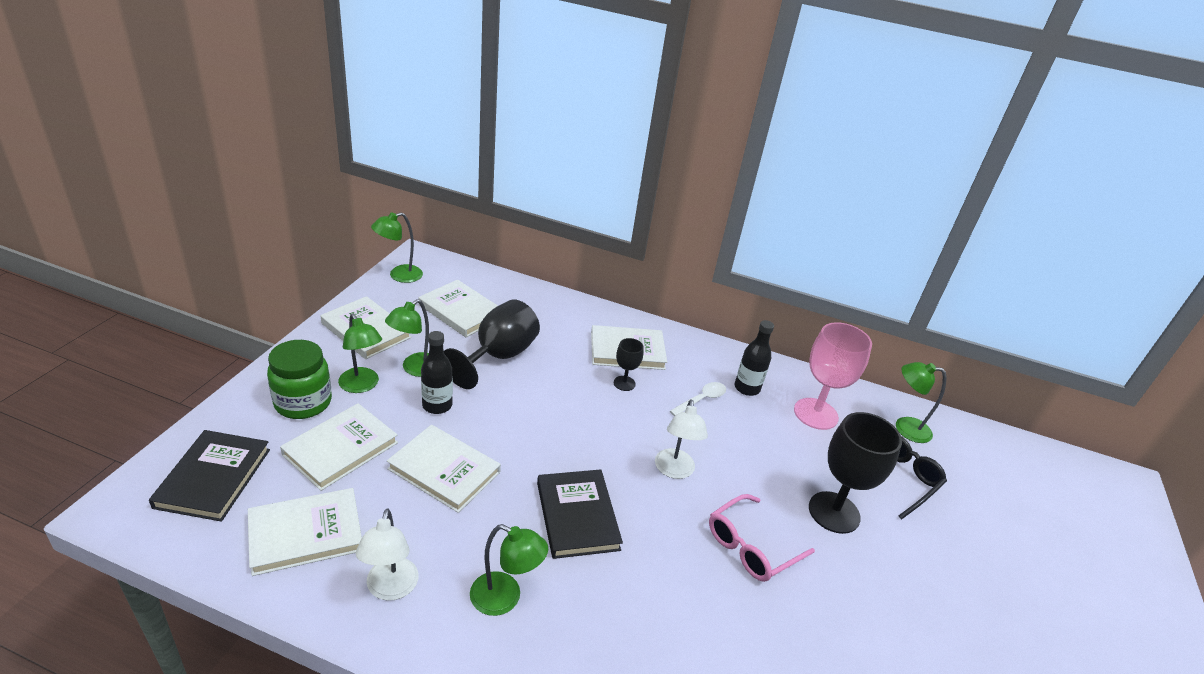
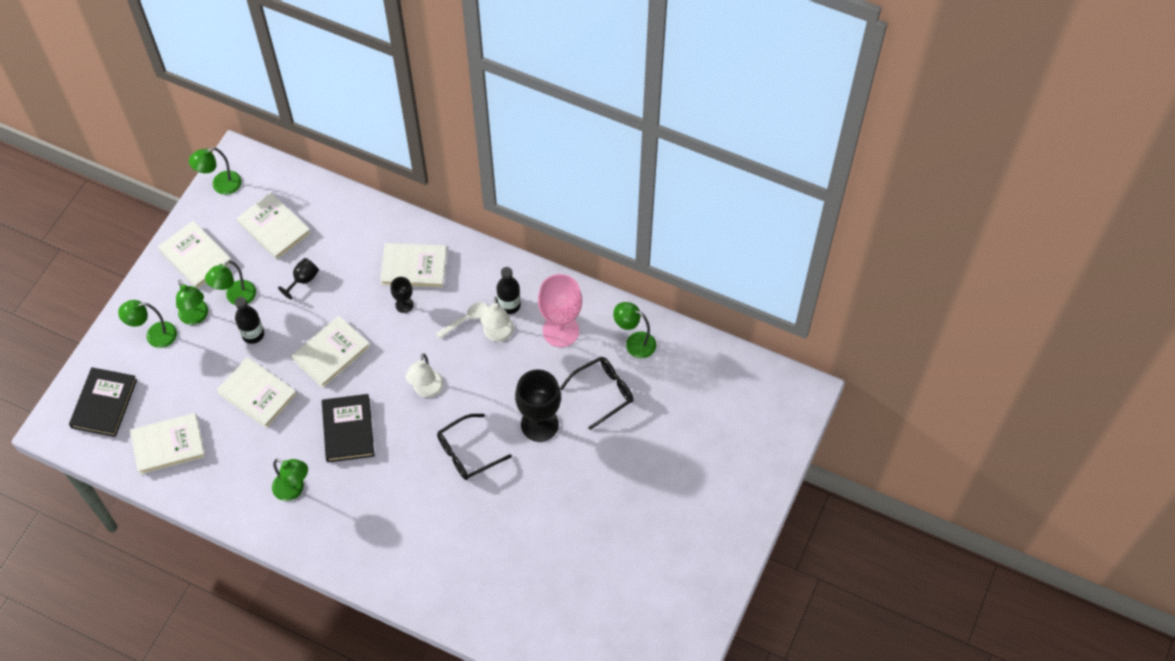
camera: 10 degrees right, 25 degrees up
green jar [267,340,332,419] -> green lamp [118,300,177,348]
white book [280,403,398,491] -> white book moved to [291,316,370,388]
white lamp [356,508,419,601] -> white lamp moved to [481,297,514,342]
black goblet [444,300,540,389] -> black goblet [278,258,319,300], size x0.50
pink glasses [709,494,815,582] -> black glasses [437,414,512,480]

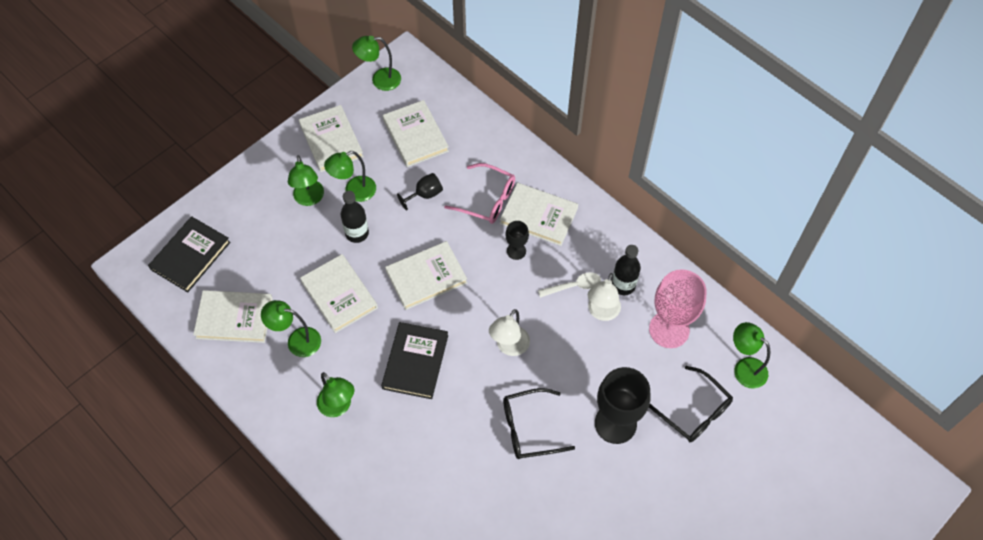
camera: 20 degrees right, 0 degrees up
green lamp [118,300,177,348] -> green lamp moved to [261,300,321,357]
black glasses [560,357,634,430] -> black glasses turned 60 degrees clockwise [649,366,733,442]
none -> pink glasses [444,163,515,224]

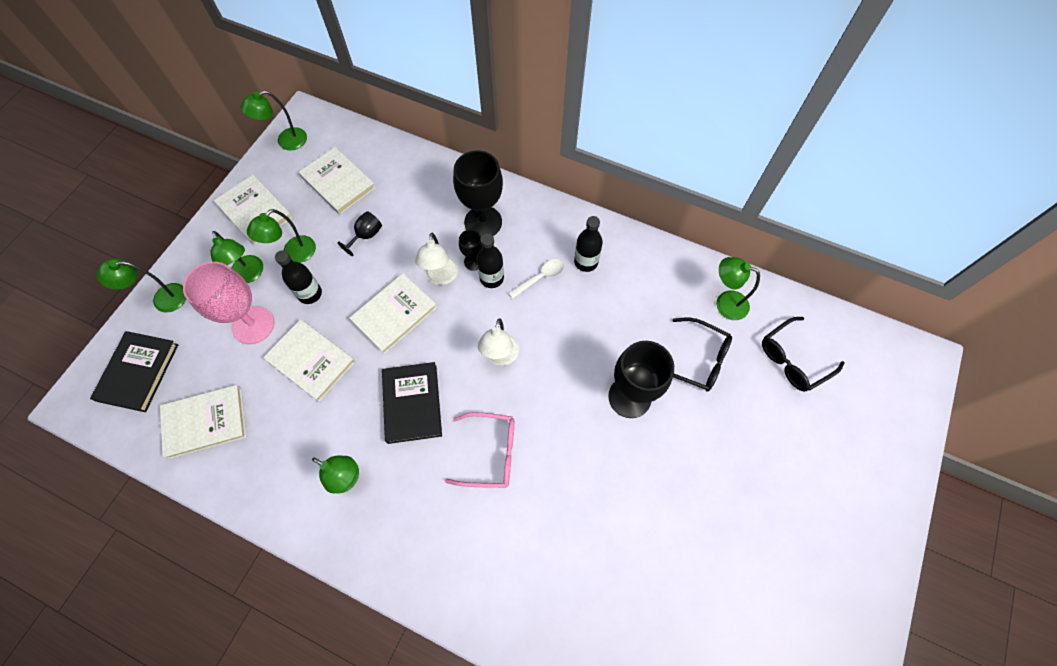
camera: 20 degrees left, 5 degrees up
green lamp [261,300,321,357] -> green lamp moved to [96,258,186,312]
pink glasses [444,163,515,224] -> pink glasses moved to [445,412,515,488]
white book [500,183,578,246] -> black goblet [453,151,503,237]
black glasses [503,388,575,459] -> black glasses moved to [762,317,844,392]
white lamp [588,273,621,321] -> white lamp moved to [415,233,458,285]
pink goblet [649,269,706,348] -> pink goblet moved to [183,262,274,344]
none -> black bottle [477,233,504,288]

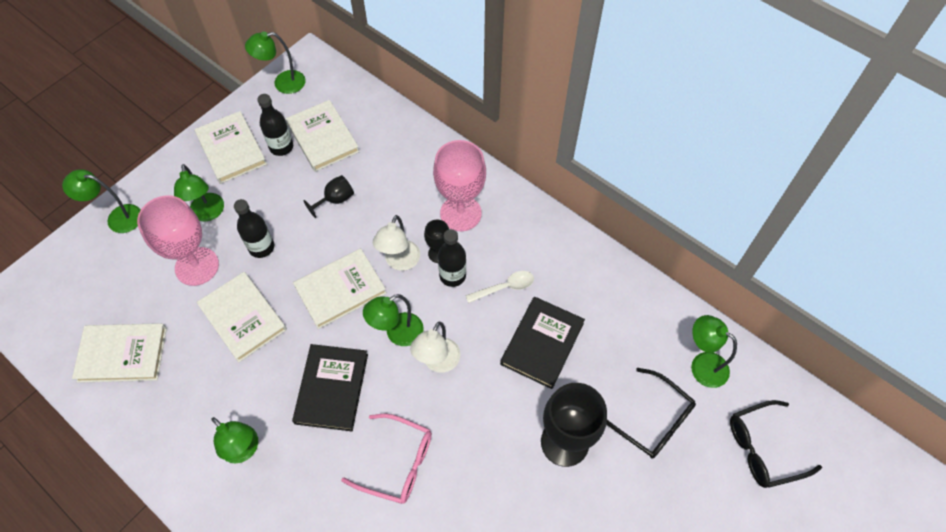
camera: 15 degrees right, 5 degrees down
black book [90,331,179,412] -> black book moved to [500,297,585,389]
green lamp [247,209,316,263] -> green lamp moved to [363,294,424,346]
black goblet [453,151,503,237] -> pink goblet [433,140,486,231]
black bottle [574,216,603,272] -> black bottle moved to [257,94,293,156]

